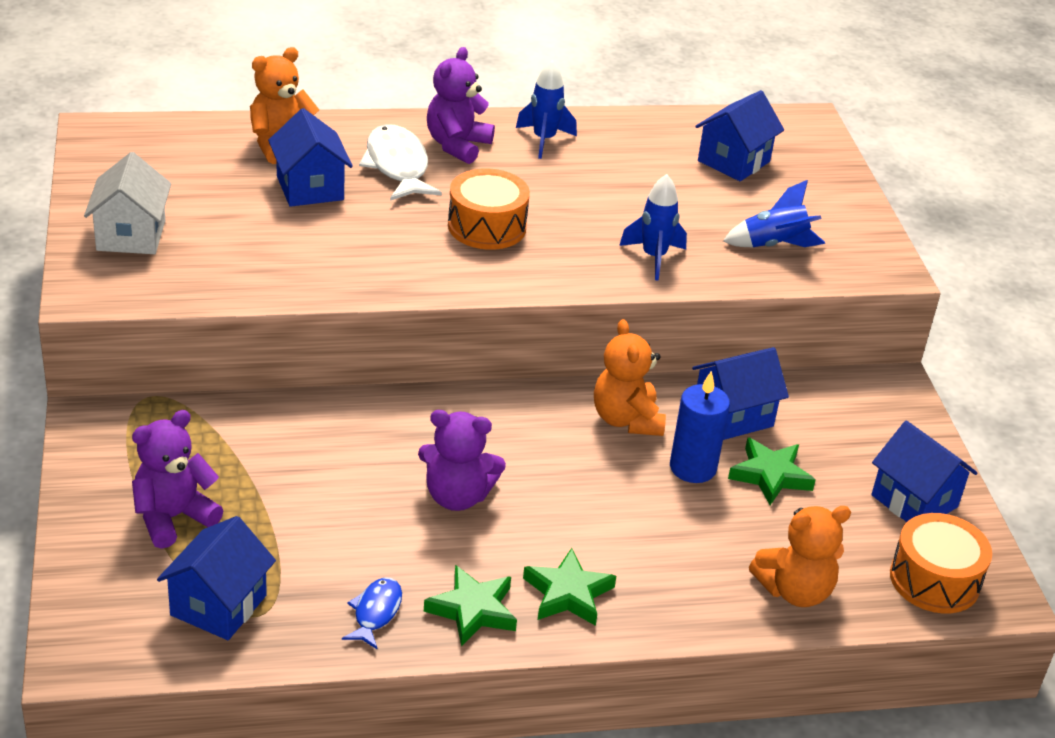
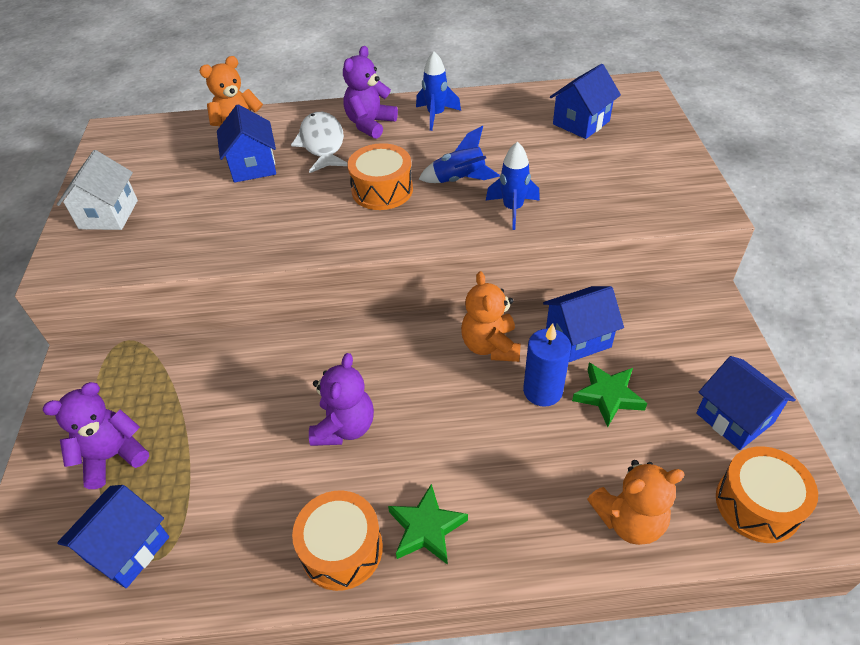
camera: 10 degrees right, 10 degrees up
blue fish [342,577,402,649] -> none
purple teddy bear [418,410,506,511] -> purple teddy bear turned 90 degrees counterclockwise [309,353,374,446]
green star [424,565,517,646] -> orange drum [292,490,383,591]
blue rocket [723,180,825,247] -> blue rocket moved to [419,126,500,183]

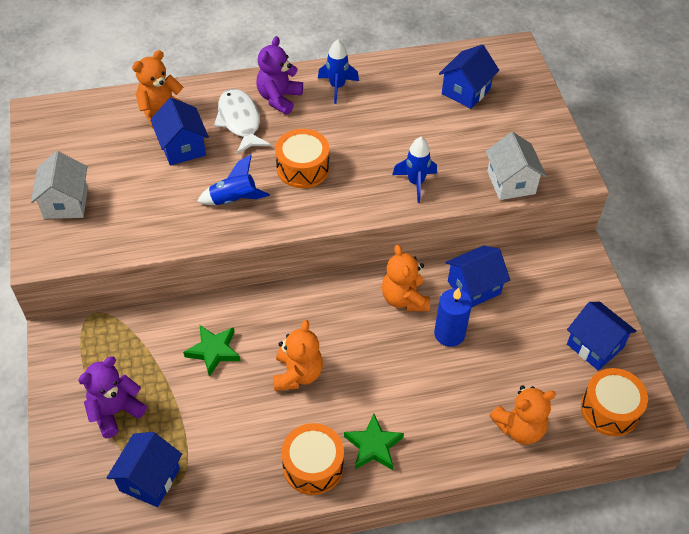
camera: 10 degrees left, 5 degrees up
purple teddy bear [309,353,374,446] -> orange teddy bear [273,320,323,391]
blue rocket [419,126,500,183] -> blue rocket moved to [197,155,270,205]
green star [572,363,647,427] -> green star moved to [183,325,240,377]
none -> white house [485,132,547,200]

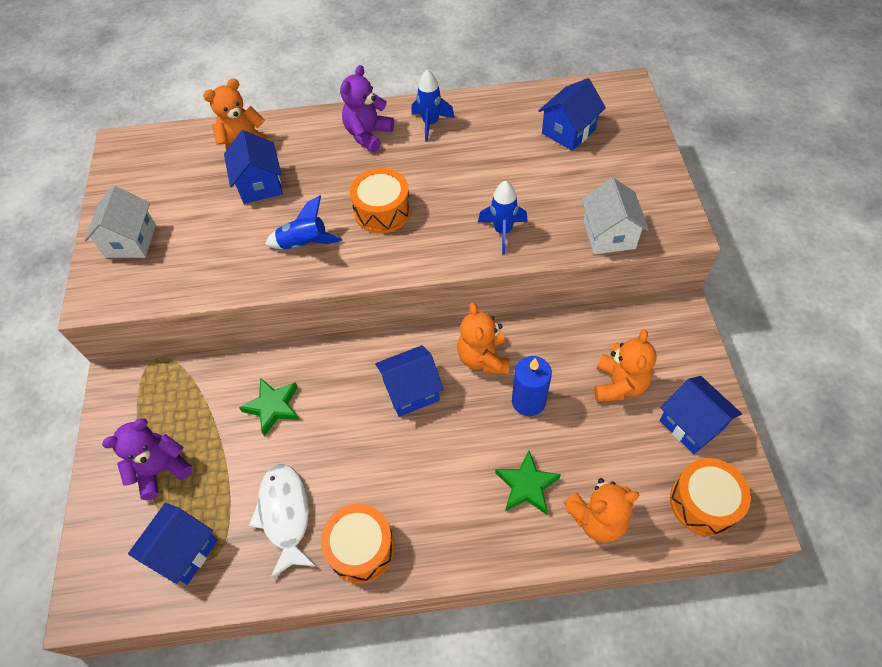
camera: 10 degrees right, 5 degrees up
white fish [214,89,271,154] -> white fish moved to [249,464,317,579]
orange teddy bear [273,320,323,391] -> orange teddy bear moved to [594,329,657,402]
green star [344,414,404,470] -> green star moved to [495,450,561,515]
blue house [446,245,510,308] -> blue house moved to [375,345,444,417]

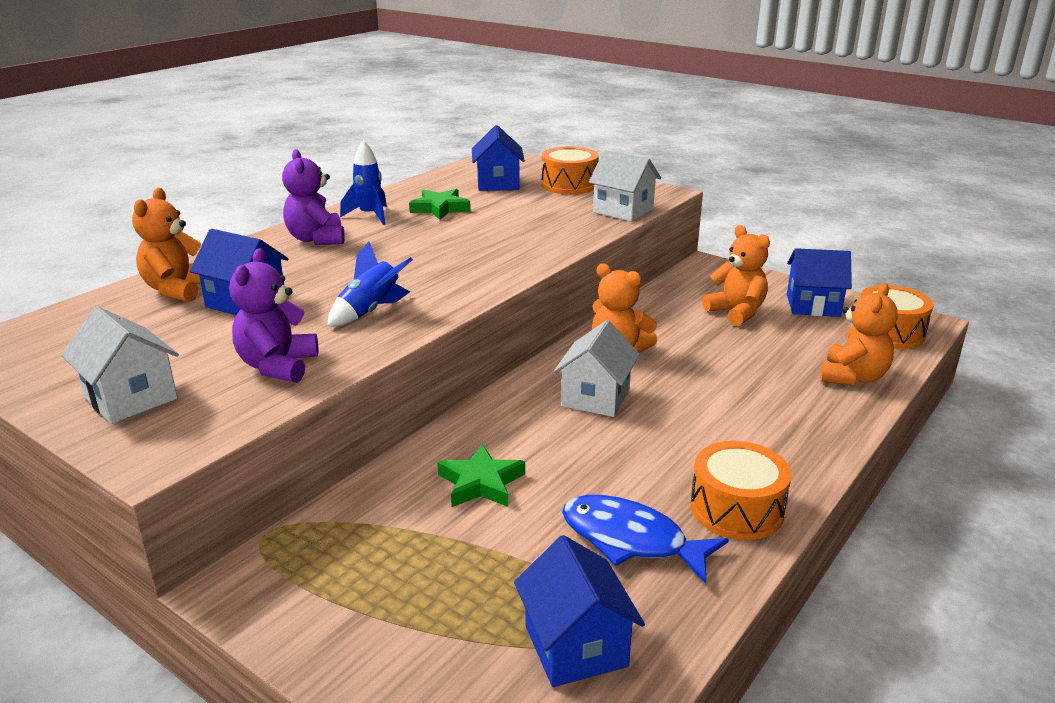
camera: 50 degrees left, 30 degrees down
purple teddy bear [102,418,193,500] -> purple teddy bear moved to [230,248,318,383]
white fish [249,464,317,579] -> blue fish [562,495,729,583]
orange drum [350,168,411,234] -> orange drum moved to [541,147,599,194]
blue house [375,345,444,417] -> white house [554,320,640,417]
blue rocket [478,181,528,254] -> none
green star [495,450,561,515] -> green star moved to [409,189,471,220]
blue candle [512,356,552,416] -> none

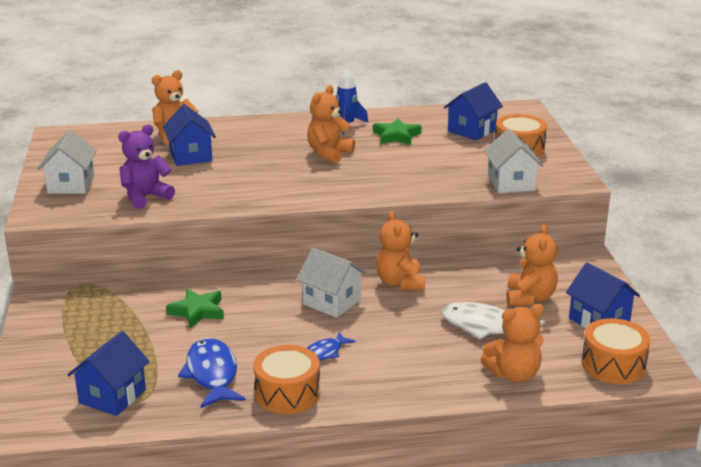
camera: 45 degrees right, 0 degrees up
purple teddy bear [282,149,345,245] -> none
blue rocket [327,242,413,327] -> none
white house [554,320,640,417] -> white house turned 60 degrees clockwise [297,248,367,318]
none -> orange teddy bear [307,85,355,163]
none -> blue fish [307,332,355,361]
none -> white fish [441,302,545,339]

